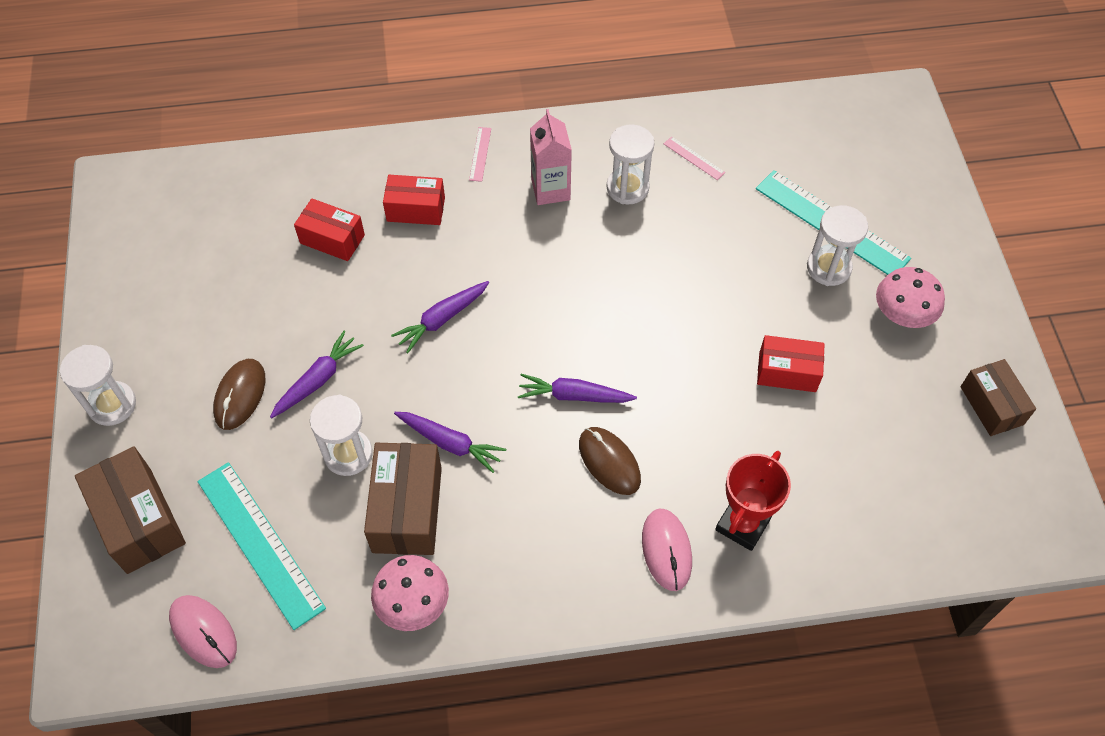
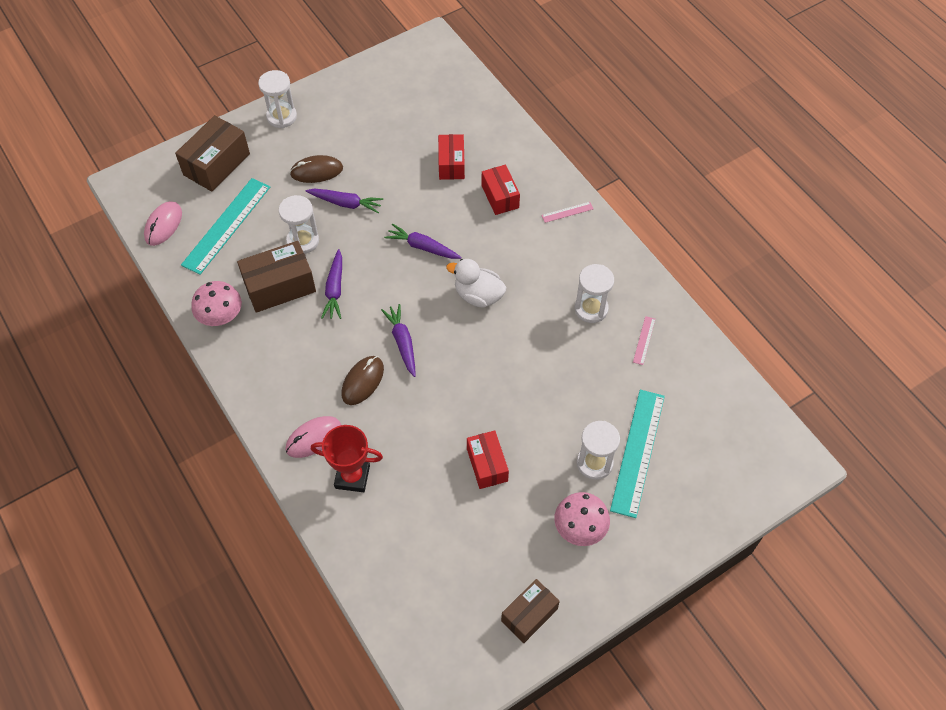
camera: 65 degrees right, 0 degrees up
pink carton [530,109,572,205] -> none
none -> white duck [446,259,506,308]

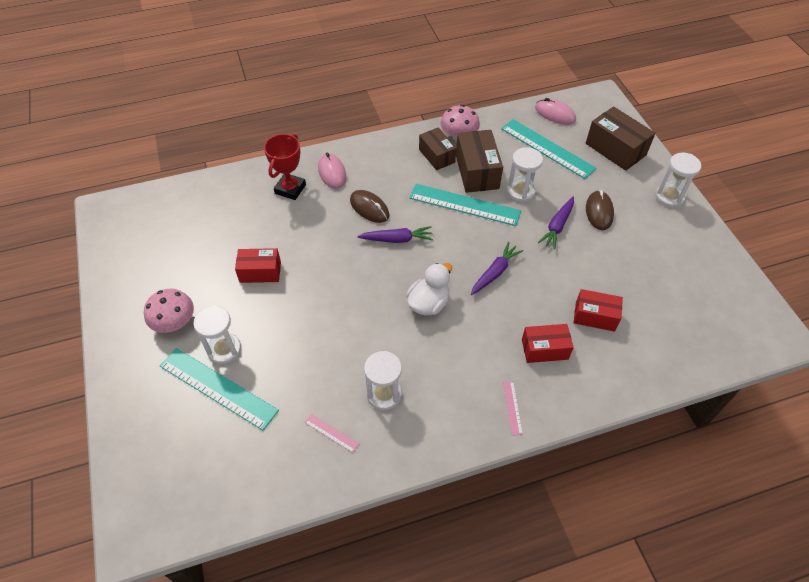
camera: 105 degrees right, 5 degrees down
purple carrot [321,249,342,319] -> turquoise ruler [409,184,521,226]
brown box [501,579,560,643] -> brown box moved to [419,127,457,170]

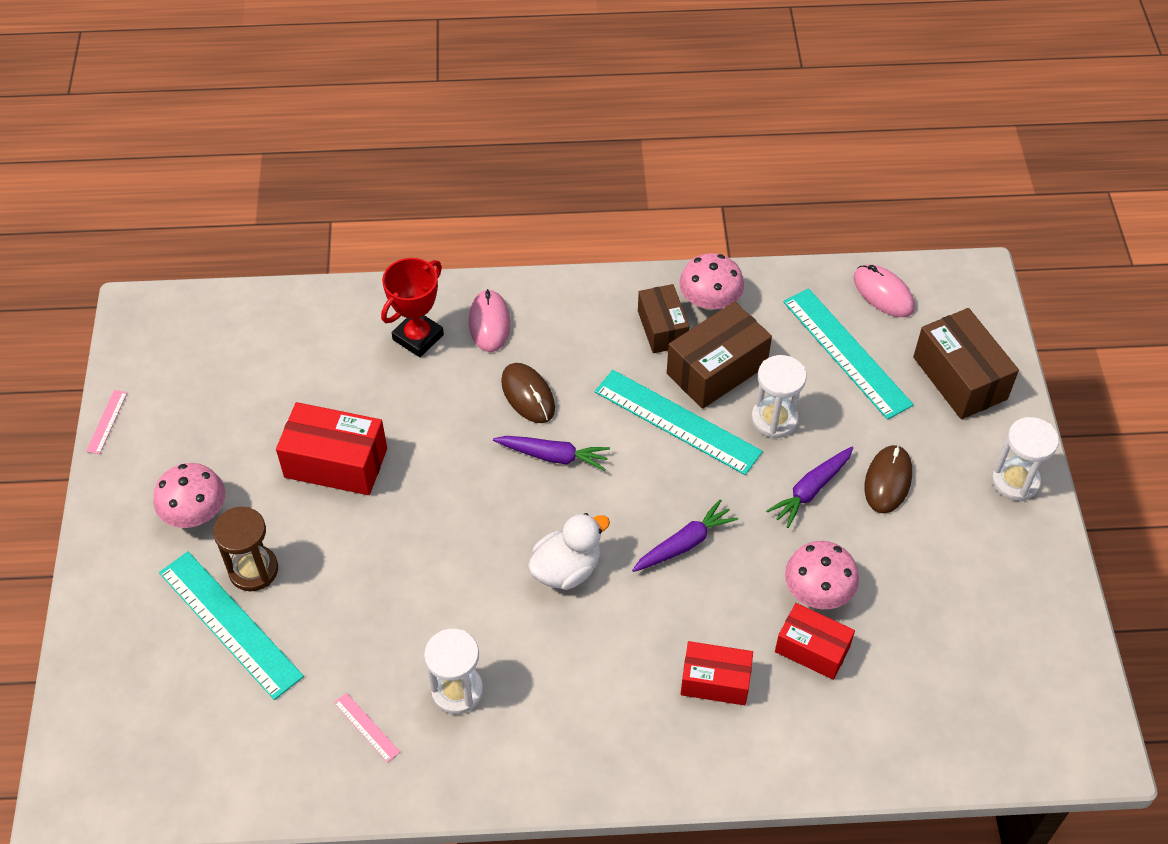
camera: 15 degrees right, 0 degrees up
white hourglass [193,305,241,364] -> brown hourglass [213,507,278,591]
red box [235,248,281,283] -> red box [276,402,387,495], size x1.51
brown box [456,130,503,193] -> brown box turned 45 degrees clockwise [667,302,772,409]
pink ruler [503,381,523,436] -> pink ruler moved to [86,390,127,454]
none -> pink mushroom [785,541,859,609]

